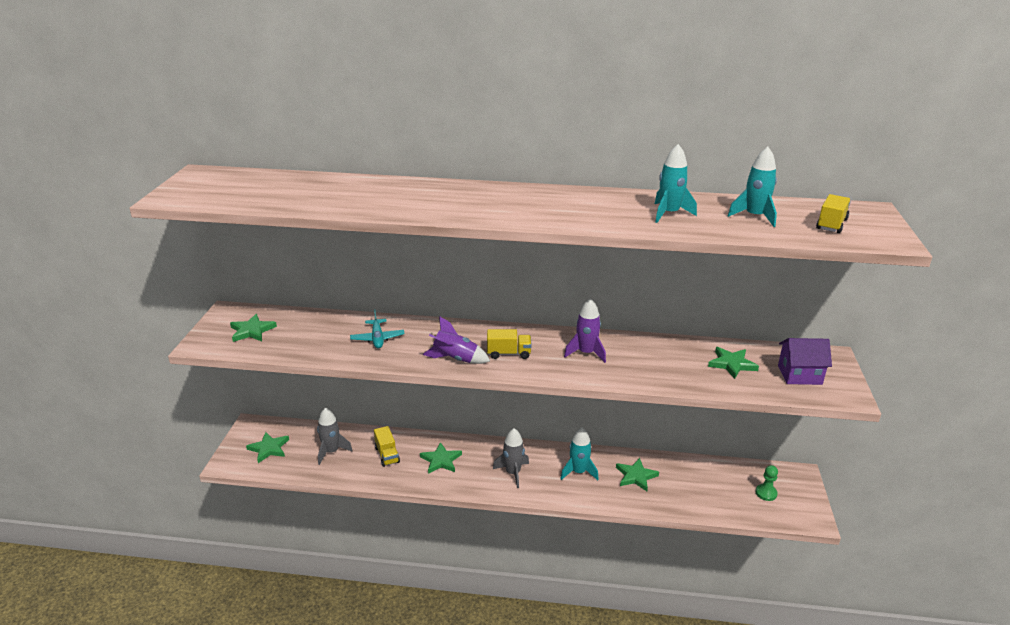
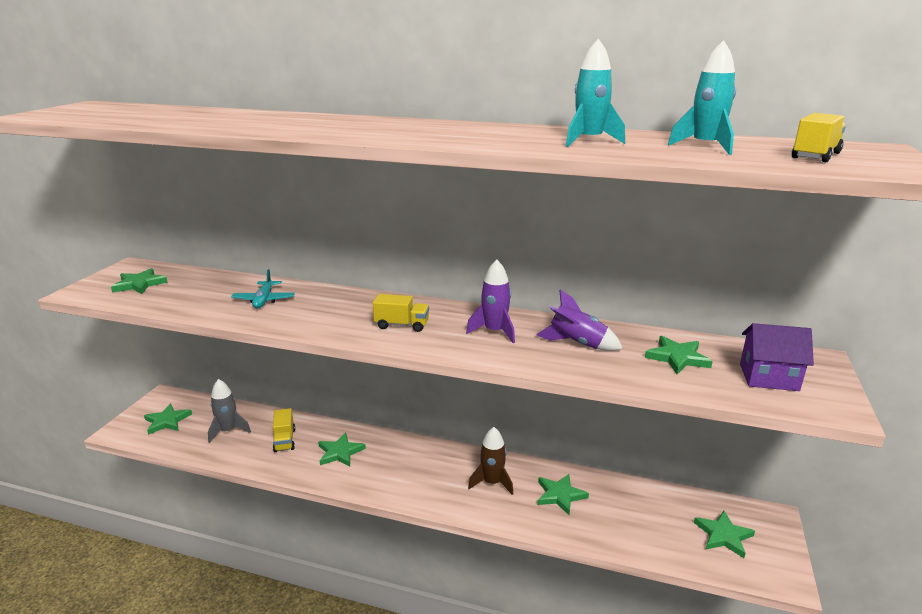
camera: 10 degrees right, 5 degrees down
purple rocket [423,316,490,364] -> purple rocket moved to [536,290,623,351]
grey rocket [493,428,529,488] -> none
turquoise rocket [560,427,599,480] -> brown rocket [468,427,513,495]
green pawn [755,465,778,501] -> green star [694,511,755,558]

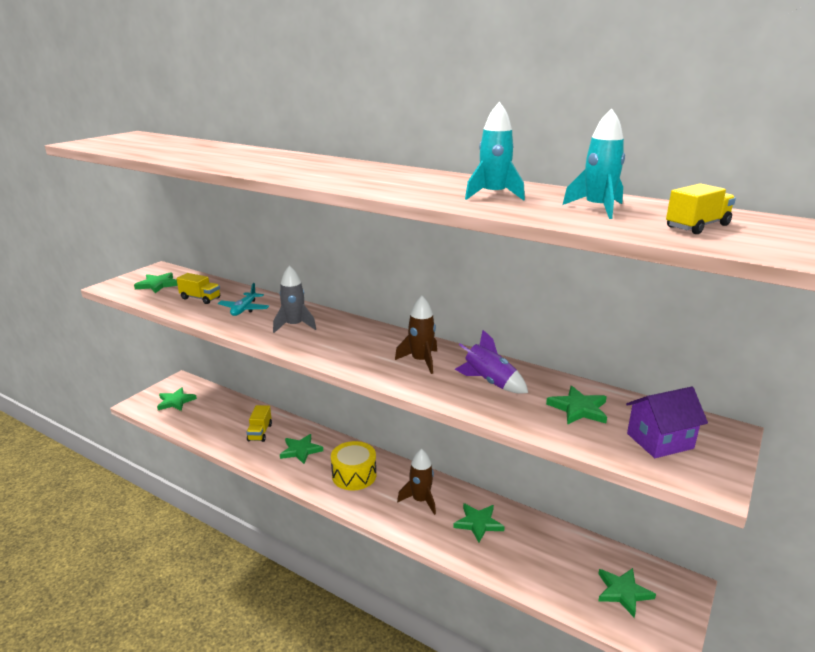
camera: 15 degrees right, 0 degrees up
grey rocket [208,379,251,443] -> grey rocket moved to [273,265,316,333]
yellow truck [373,294,429,332] -> yellow truck moved to [176,273,220,304]
purple rocket [466,259,515,343] -> brown rocket [395,296,437,374]
purple house [740,323,814,391] -> purple house turned 45 degrees counterclockwise [626,387,708,458]
none -> yellow drum [331,441,377,491]

